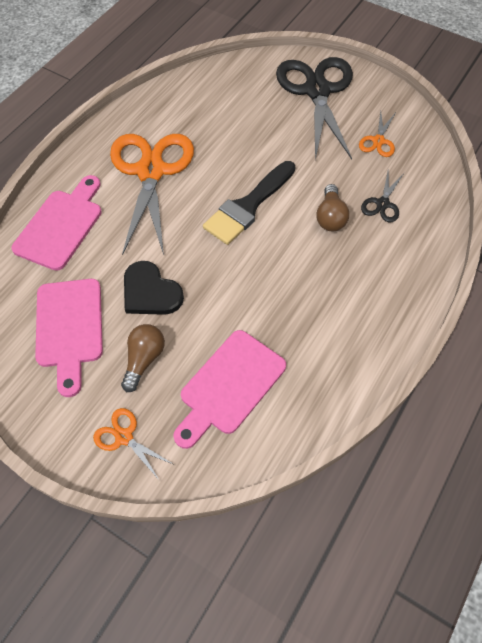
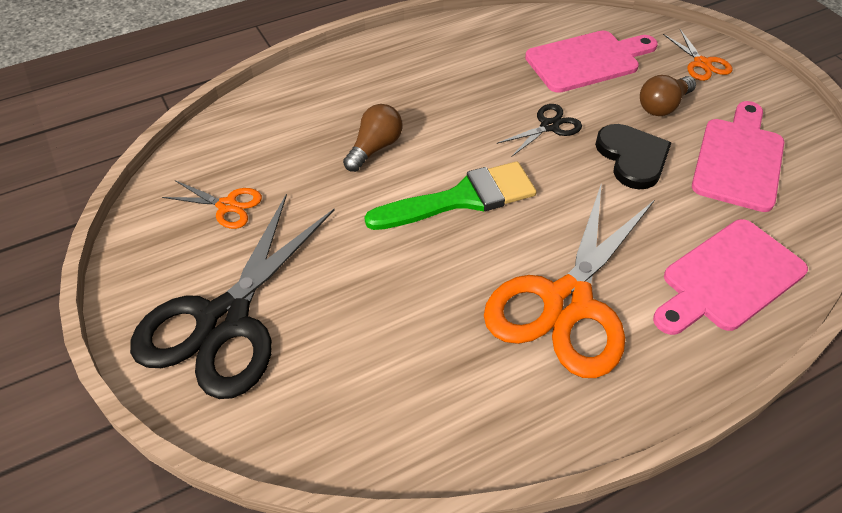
camera: 150 degrees left, 10 degrees down
black brush [203,161,295,245] -> green brush [364,161,536,230]
orange scissors [359,111,395,157] -> orange scissors turned 60 degrees clockwise [162,180,262,229]
black scissors [361,171,404,223] -> black scissors moved to [497,104,582,157]

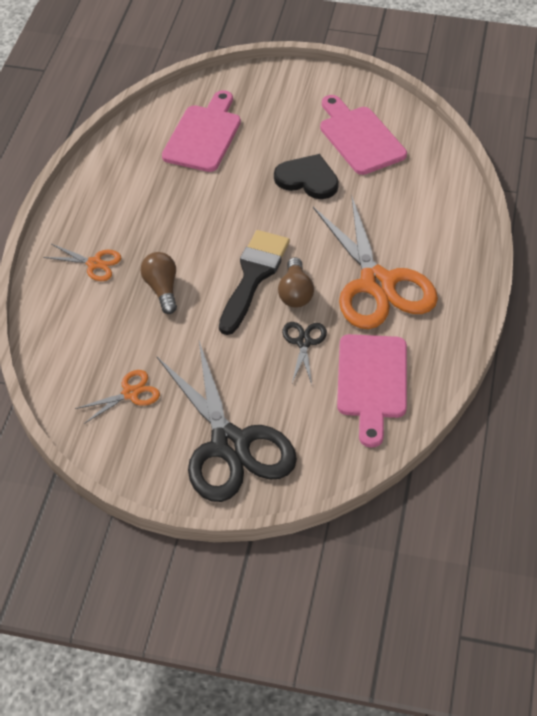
camera: 50 degrees left, 0 degrees up
green brush [364,161,536,230] -> black brush [219,230,290,335]
black scissors [497,104,582,157] -> black scissors moved to [282,322,327,384]
brown light bulb [640,75,696,116] -> brown light bulb moved to [278,257,314,308]
pink cutting board [653,219,808,335] -> pink cutting board moved to [337,334,407,448]
orange scissors [663,29,732,81] -> orange scissors moved to [43,244,121,281]

